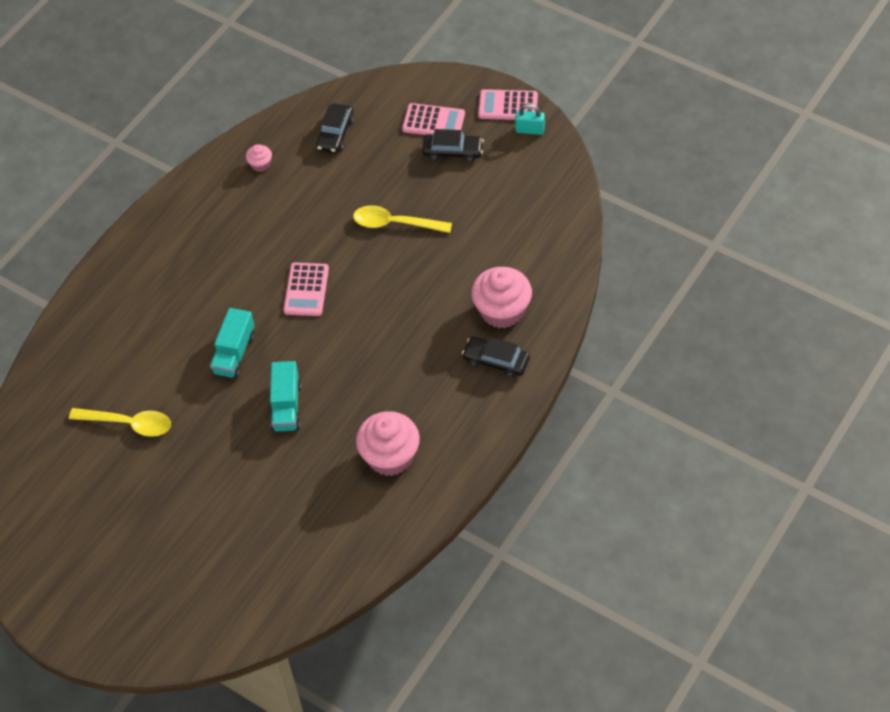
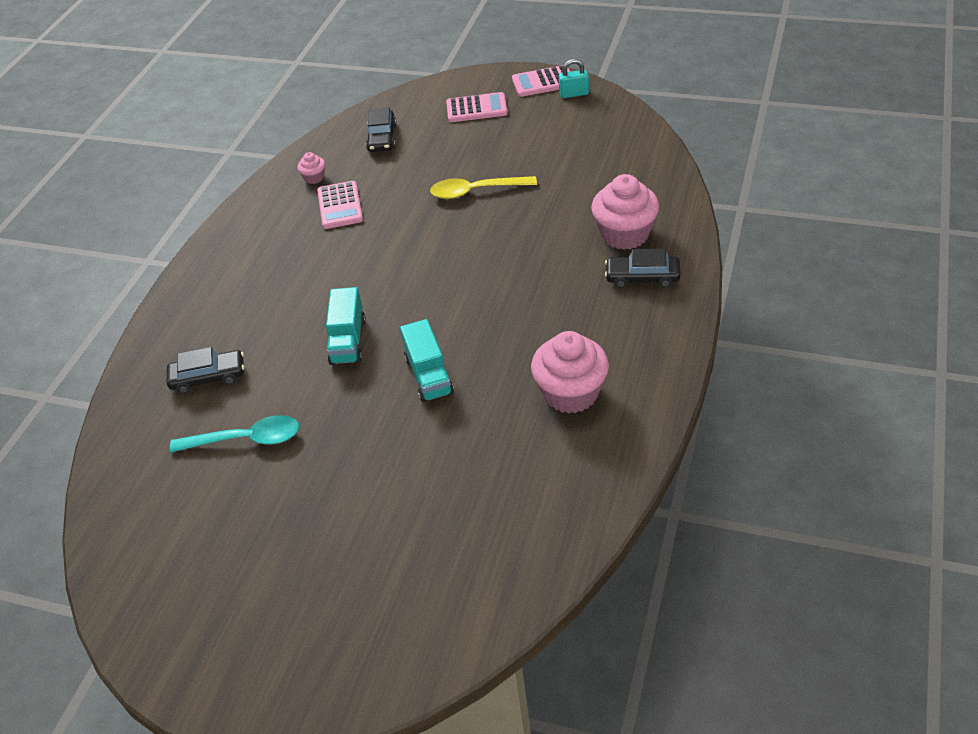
camera: 15 degrees left, 10 degrees down
yellow spoon [69,408,171,437] -> turquoise spoon [170,415,299,452]
pink calculator [283,263,329,316] -> pink calculator moved to [317,181,363,229]
black car [422,129,484,163] -> black car moved to [167,347,244,394]

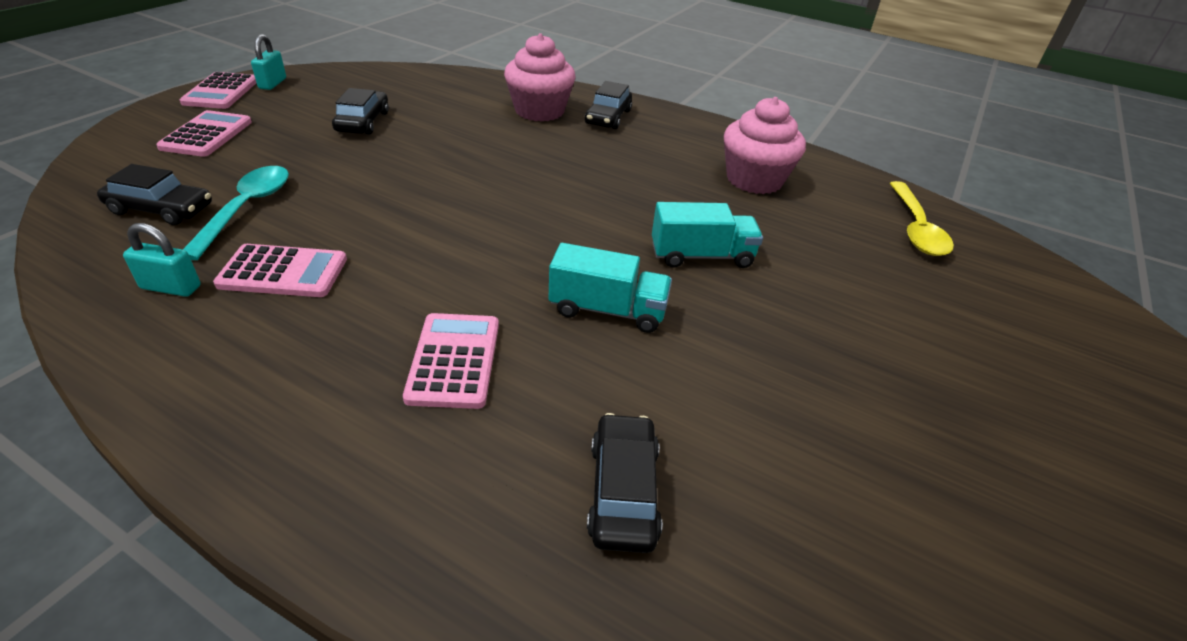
camera: 85 degrees left, 5 degrees down
turquoise spoon [170,415,299,452] -> turquoise spoon moved to [183,166,289,260]
pink cupcake [298,152,325,184] -> turquoise padlock [123,223,201,297]
yellow spoon [430,176,537,199] -> yellow spoon moved to [890,181,954,256]
none -> black car [332,88,389,135]
none -> pink calculator [403,313,499,409]

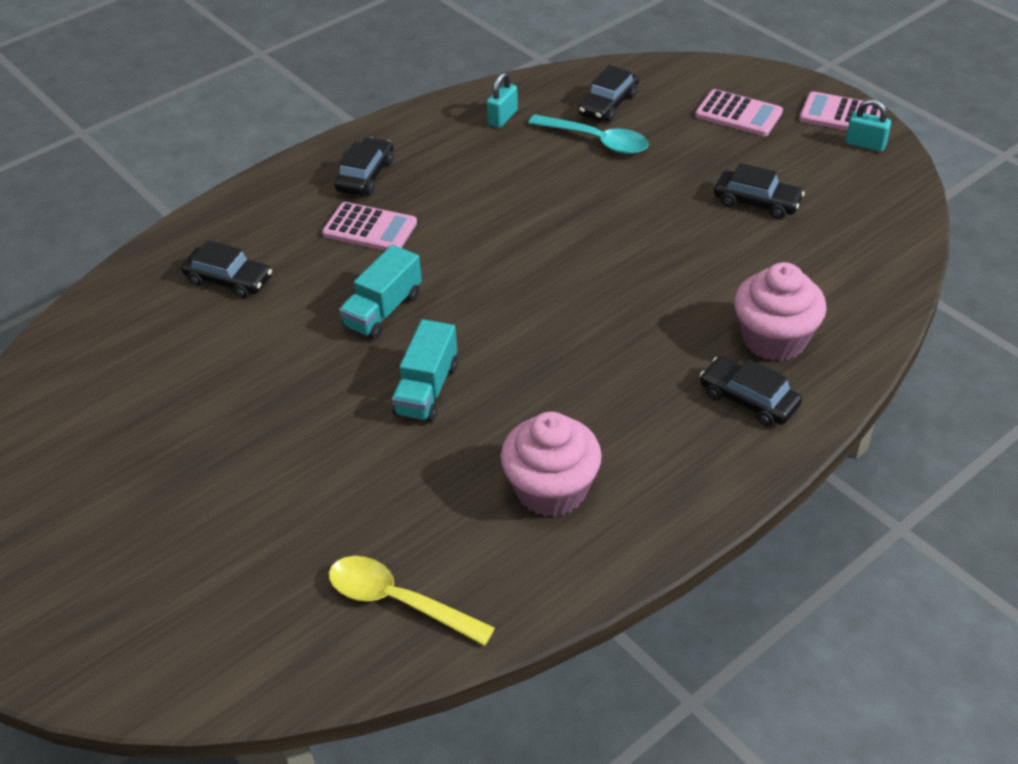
camera: 115 degrees right, 5 degrees up
pink calculator [213,244,347,297] -> none
none -> black car [334,137,394,196]

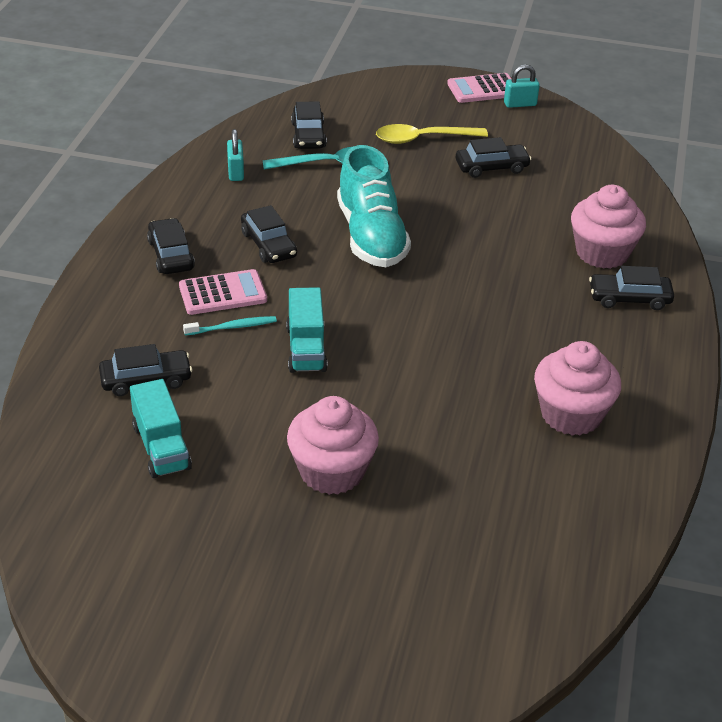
camera: 40 degrees left, 5 degrees down
yellow spoon [329,556,495,646] -> yellow spoon moved to [376,124,488,144]
turquoise truck [392,319,458,422] -> turquoise truck moved to [130,379,192,478]
pink calculator [695,89,783,136] -> none
none -> turquoise toothbrush [183,316,277,336]
none -> black car [241,205,297,263]
none -> pink cupcake [287,396,379,495]
none -> turquoise shoe [337,145,411,267]

